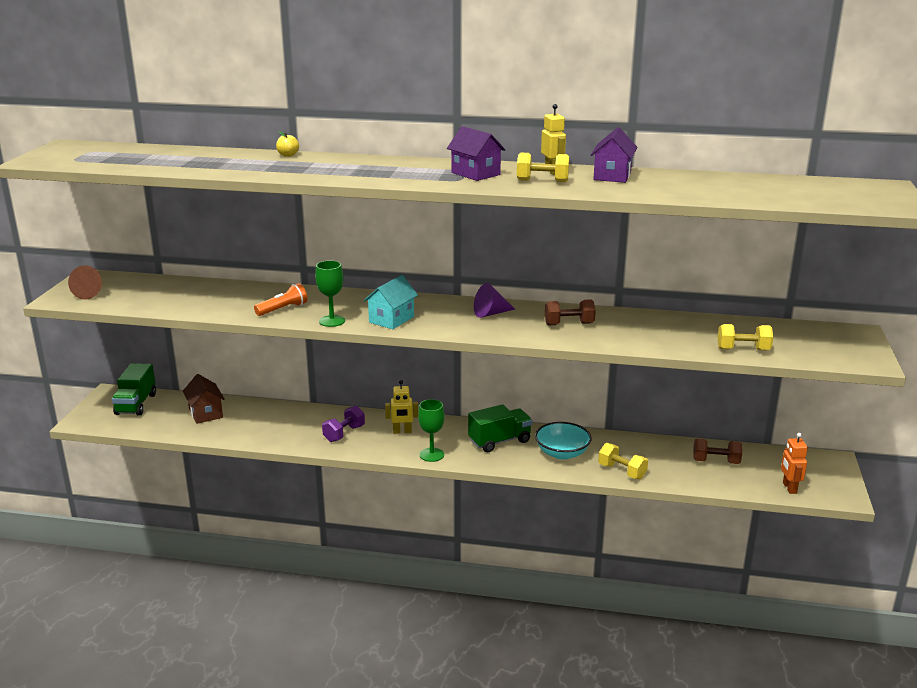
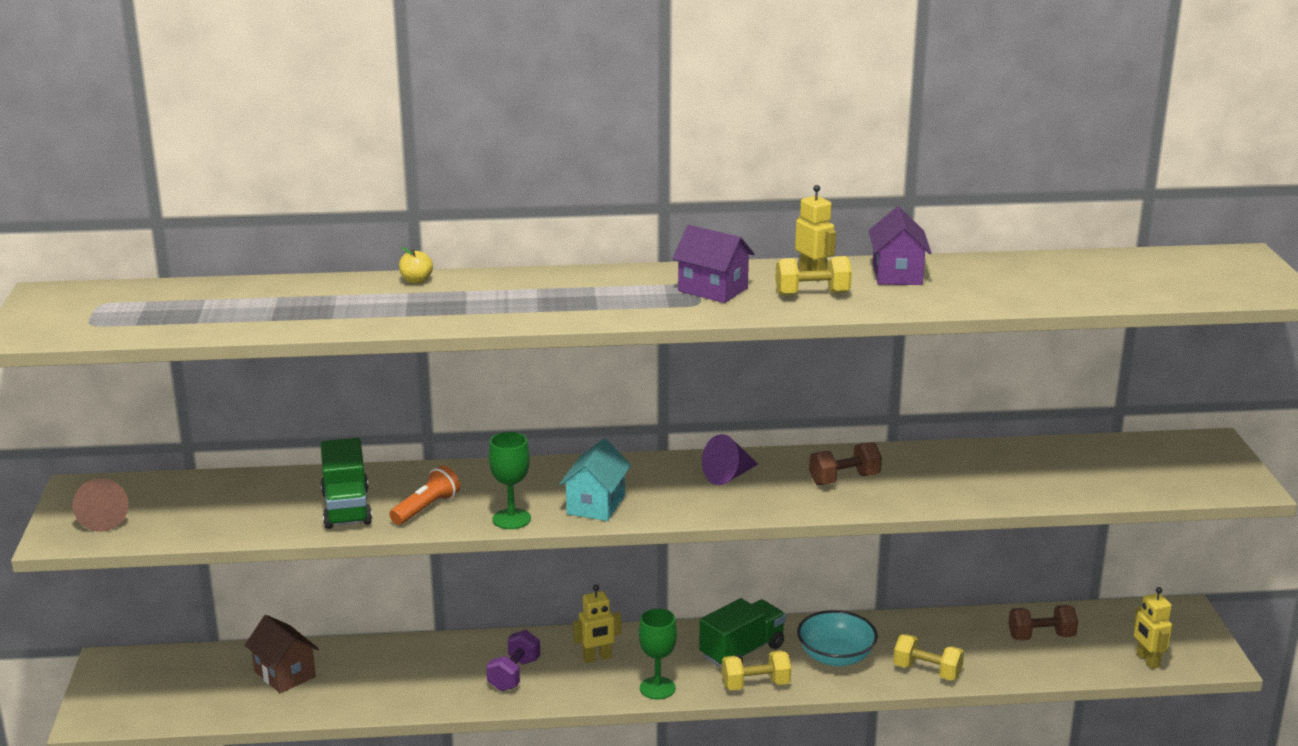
camera: 15 degrees left, 0 degrees up
green truck [112,363,156,416] -> green truck moved to [321,438,372,529]
yellow dumbbell [718,324,773,351] -> yellow dumbbell moved to [722,651,791,690]
orange robot [781,433,808,494] -> yellow robot [1134,587,1172,669]

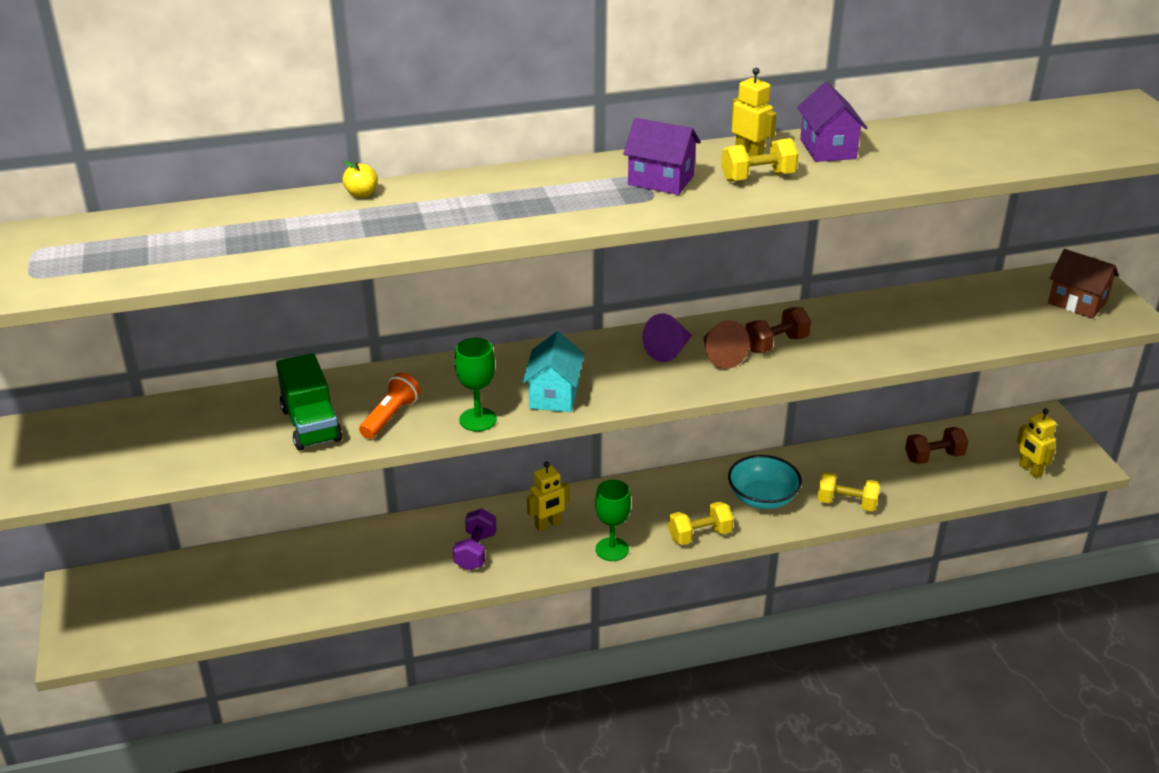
camera: 10 degrees left, 10 degrees up
brown cone [73,478,129,532] -> brown cone moved to [703,320,750,369]
brown house [245,615,319,693] -> brown house moved to [1048,249,1119,319]
green truck [699,598,786,668] -> none

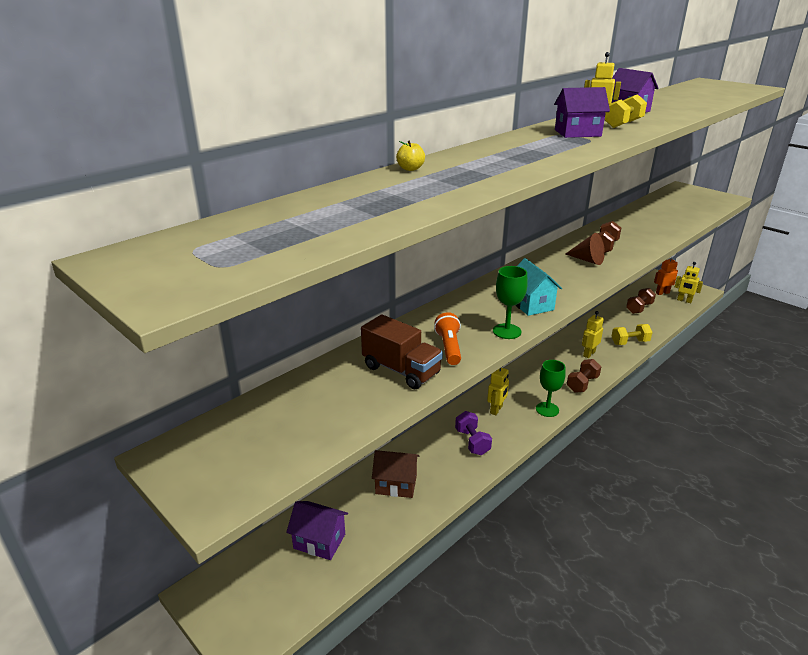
camera: 30 degrees left, 5 degrees down
green truck [276,353,342,451] -> brown truck [361,314,443,389]
purple cone [642,313,692,362] -> none
yellow dumbbell [668,501,734,545] -> brown dumbbell [567,359,601,393]
turquoise bowl [728,455,802,509] -> yellow robot [582,311,604,358]
brown house [1048,249,1119,319] -> brown house moved to [372,450,420,498]
none -> purple house [286,501,348,560]
none -> orange robot [654,256,678,295]

